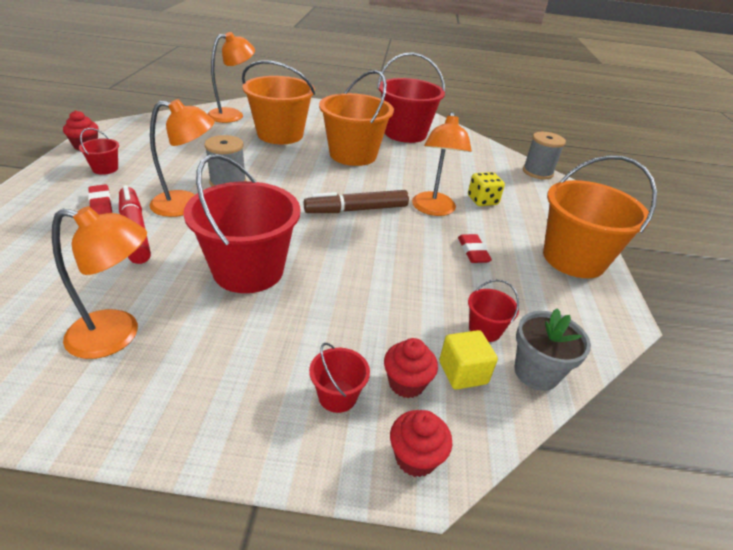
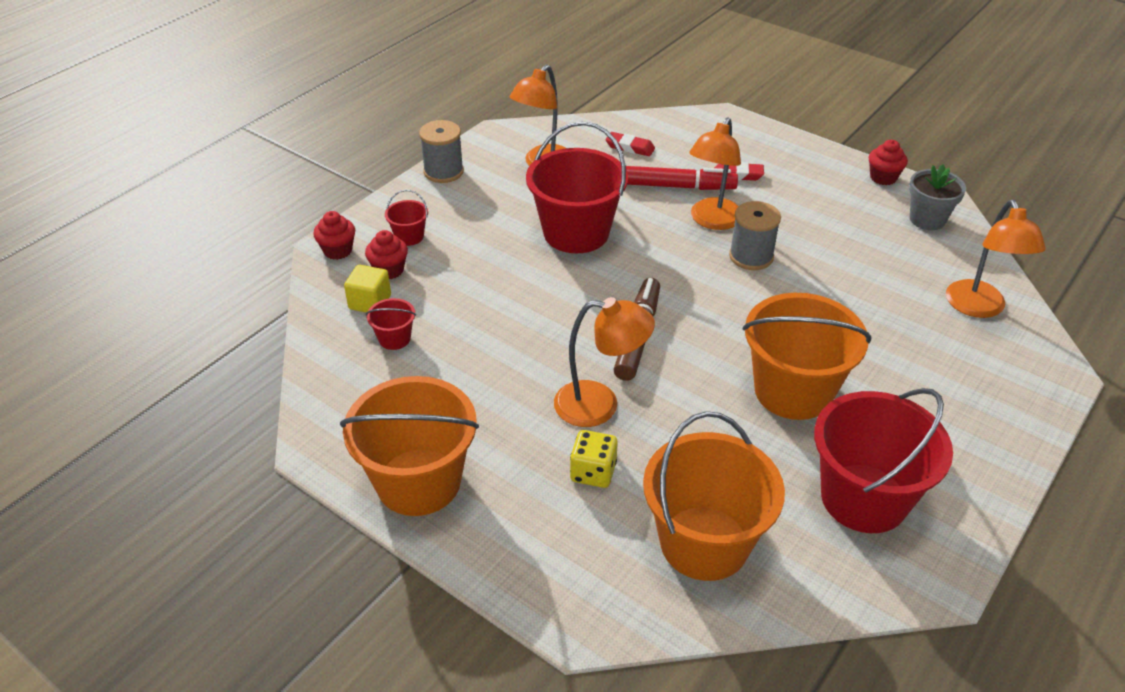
camera: 125 degrees right, 5 degrees up
red bucket [79,128,119,175] -> none
orange bucket [242,60,315,144] -> orange bucket moved to [643,411,785,581]
orange lamp [412,112,472,216] -> orange lamp turned 150 degrees clockwise [554,297,655,427]
red eraser [458,234,492,263] -> red eraser moved to [606,132,655,156]
grey flower pot [515,308,591,391] -> grey flower pot moved to [909,164,966,230]
grey spool [523,132,566,179] -> grey spool moved to [419,120,464,183]

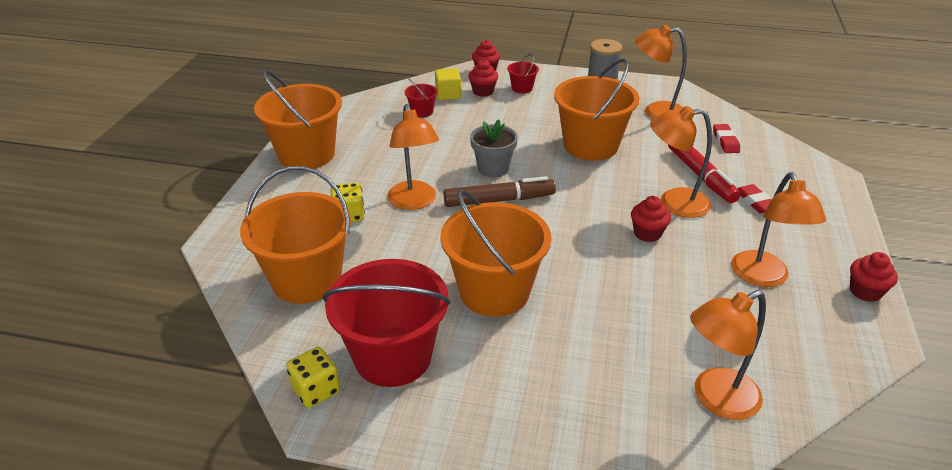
camera: 65 degrees right, 5 degrees down
red bucket [526,121,628,253] -> orange bucket [554,58,640,161]
grey spool [729,201,781,270] -> red cupcake [631,196,671,242]
grey flower pot [909,164,966,230] -> grey flower pot moved to [470,119,518,177]
none -> yellow dice [286,347,340,408]
none -> orange lamp [731,172,826,287]

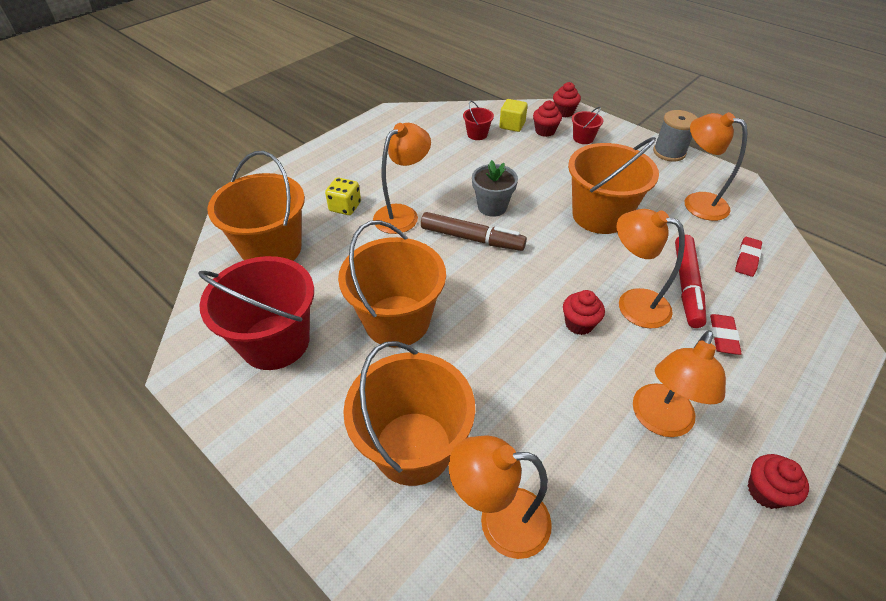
camera: 30 degrees right, 10 degrees up
orange bucket [254,70,342,169] -> orange bucket moved to [343,341,475,486]
yellow dice [286,347,340,408] -> none
orange lamp [387,104,439,210] -> orange lamp turned 150 degrees counterclockwise [373,123,431,234]

